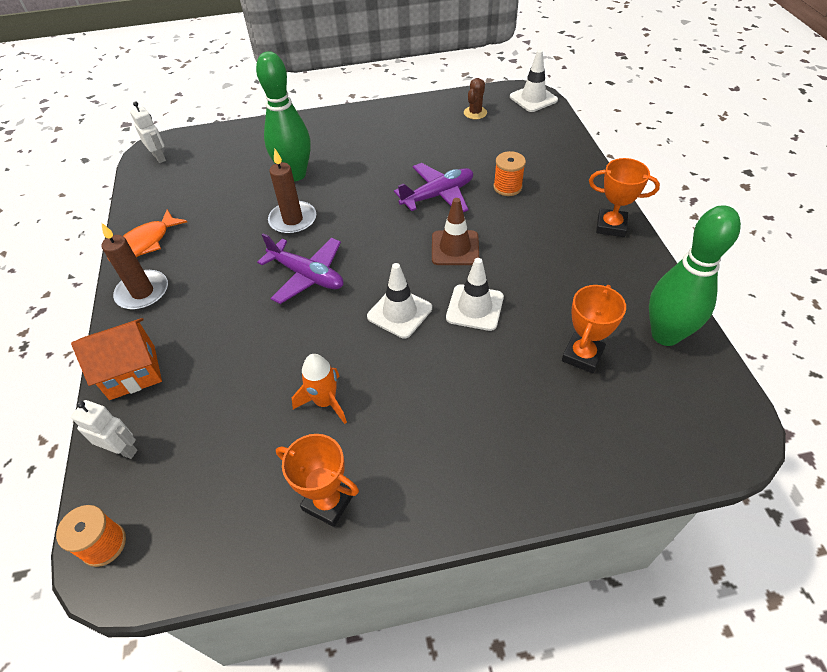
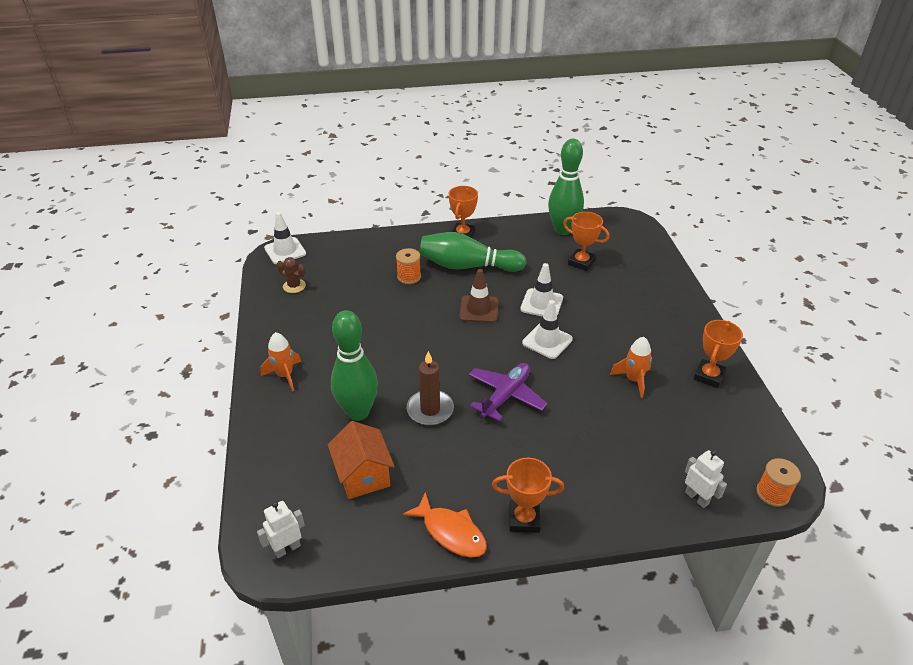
camera: 90 degrees left, 10 degrees down
orange house [71,318,162,400] -> orange house moved to [328,421,395,499]
white robot [71,400,137,459] -> white robot turned 120 degrees clockwise [685,450,727,508]
brown candle [102,223,168,310] -> orange trophy [492,457,564,533]
purple plane [394,163,473,212] -> none
none -> orange rocket [260,332,301,392]
none -> green bowling pin [419,232,527,272]

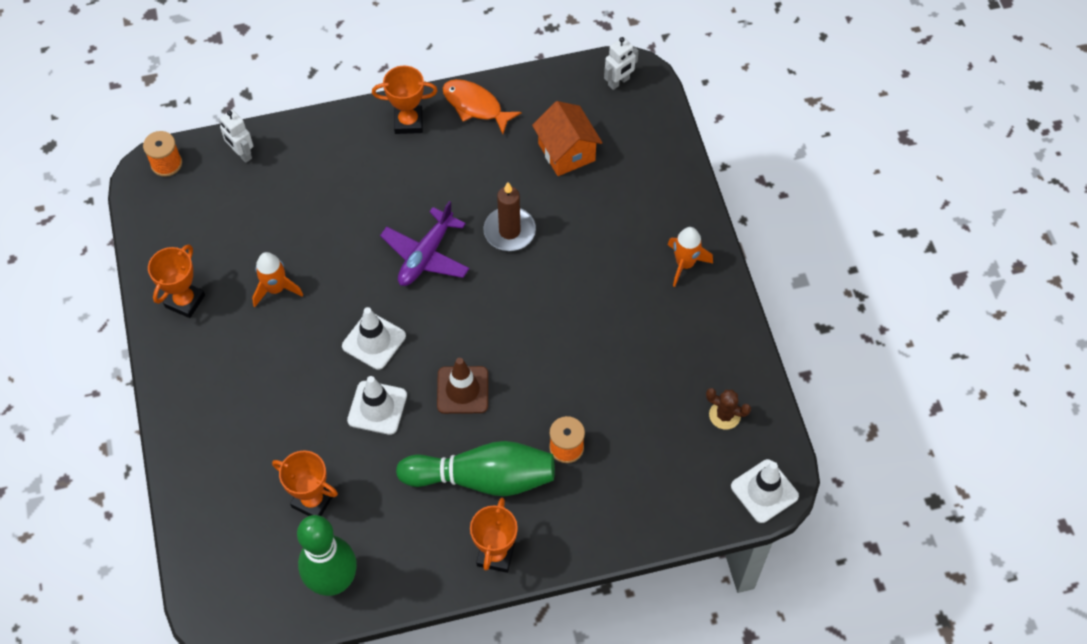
camera: 175 degrees right, 20 degrees up
green bowling pin [331,310,378,421] -> none

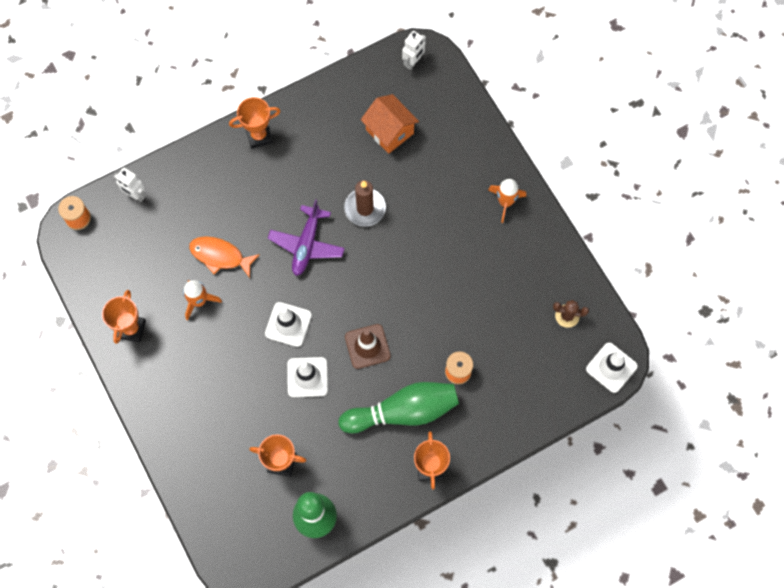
camera: 15 degrees left, 10 degrees up
orange fish [443,79,522,134] -> orange fish moved to [189,236,260,278]

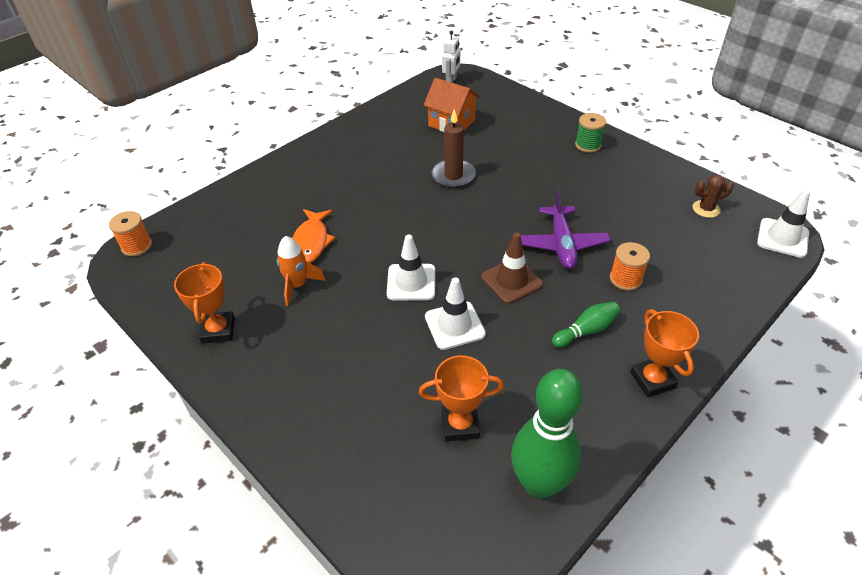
camera: 15 degrees left, 25 degrees down
white robot [114,168,146,202] -> none
orange fish [189,236,260,278] -> orange fish turned 90 degrees counterclockwise [293,209,336,263]
orange trophy [229,97,280,149] -> none
purple plane [268,199,345,276] -> purple plane moved to [520,190,611,269]
green bowling pin [338,382,459,433] -> green bowling pin [552,302,620,347], size x0.50
orange rocket [488,179,526,223] -> green spool [575,113,606,153]

